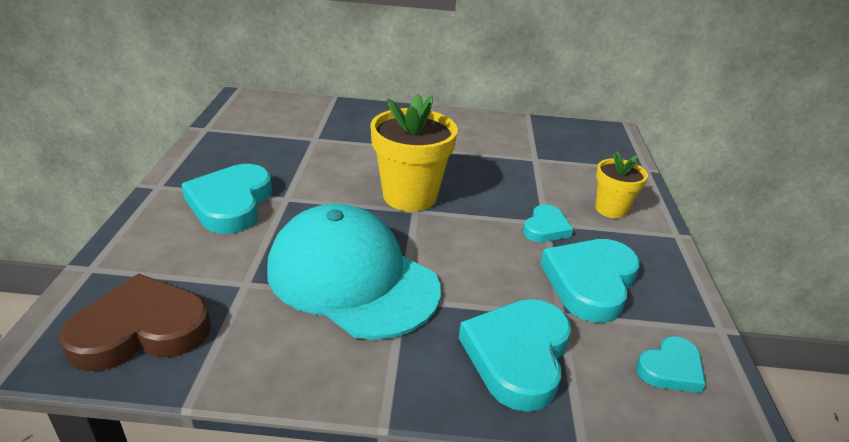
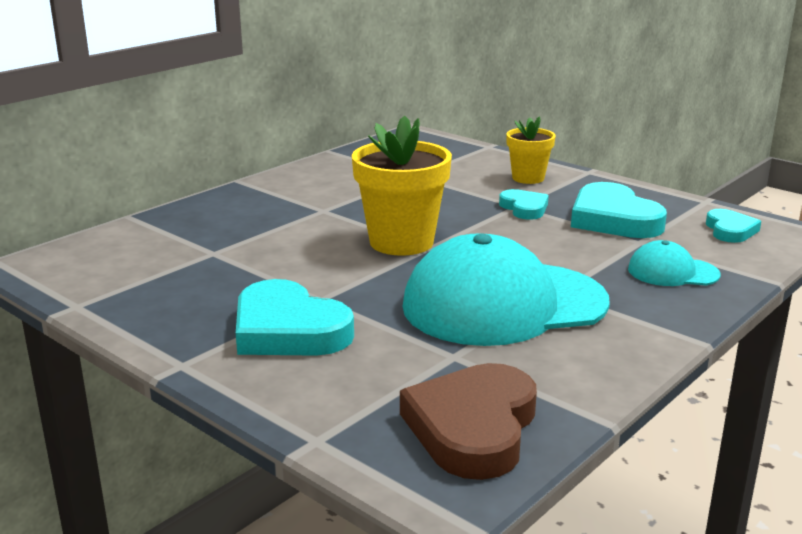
camera: 50 degrees left, 10 degrees down
turquoise heart [459,299,571,412] -> turquoise cap [628,240,720,286]

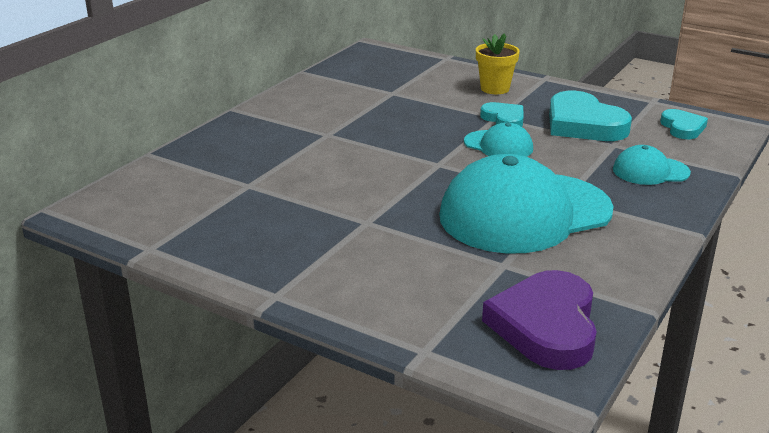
camera: 10 degrees left, 5 degrees up
turquoise heart [236,279,354,356] -> none
yellow flower pot [352,116,452,256] -> none
brown heart [400,363,537,480] -> purple heart [482,270,597,370]
none -> turquoise cap [464,122,533,157]

